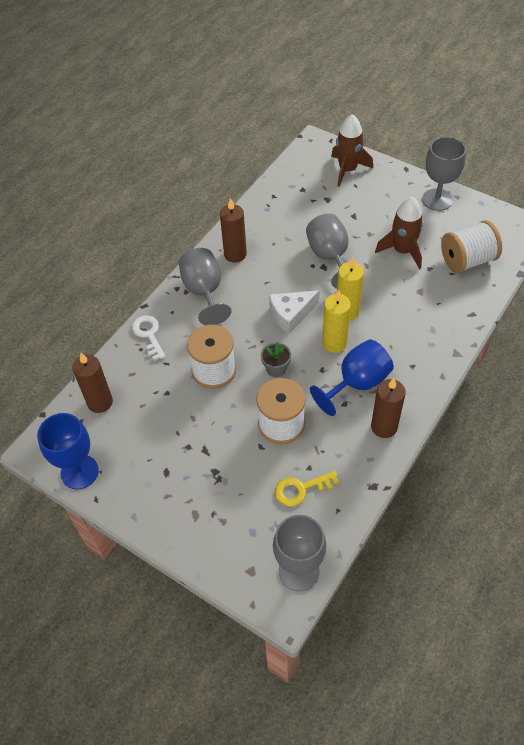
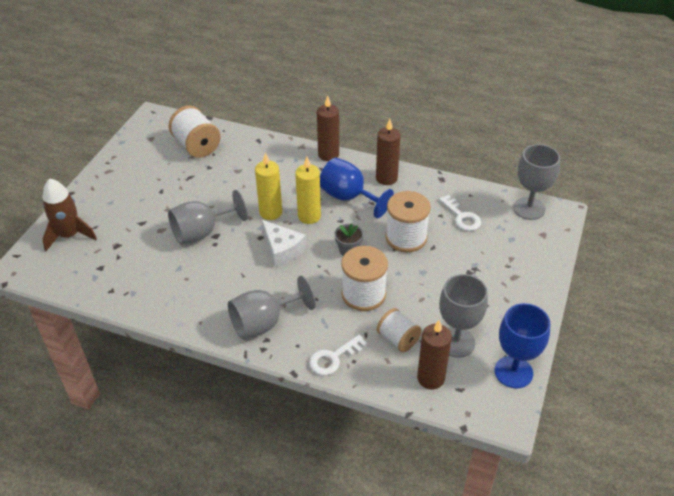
camera: 105 degrees left, 10 degrees down
brown candle [220,198,247,263] -> brown candle moved to [317,95,339,161]
yellow key [275,471,339,506] -> white key [439,195,481,231]
brown rocket [375,197,423,269] -> none
grey goblet [422,137,466,211] -> grey goblet moved to [439,274,488,358]
none -> white spool [377,308,422,352]

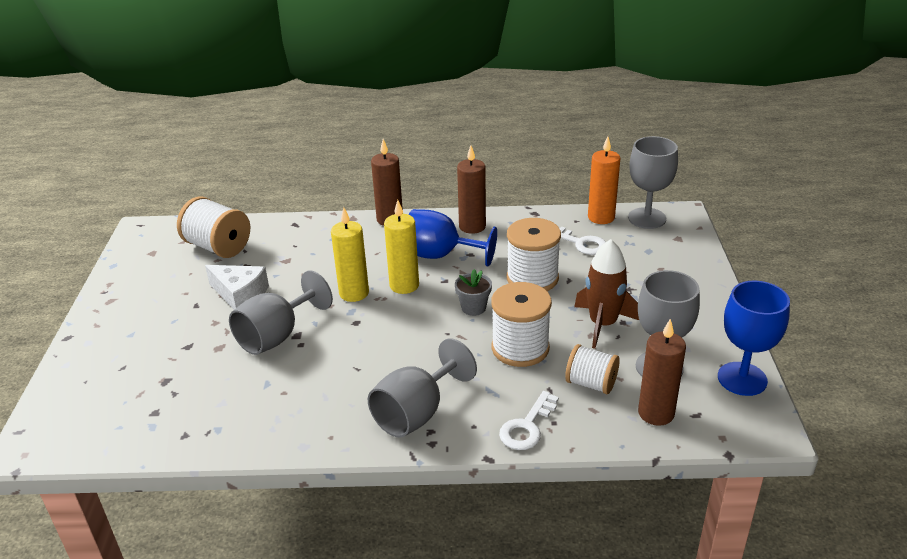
camera: 20 degrees left, 10 degrees down
brown rocket [42,178,97,251] -> brown rocket moved to [574,239,639,349]
white cheese [262,220,306,267] -> white cheese moved to [205,265,269,310]
none -> orange candle [588,136,620,224]

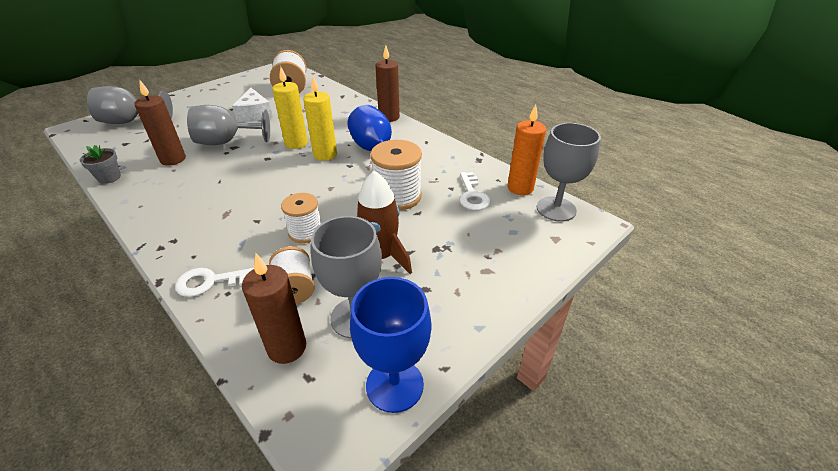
camera: 45 degrees right, 5 degrees up
grey goblet [368,338,477,438] -> grey goblet moved to [87,86,173,124]
grey flower pot [455,269,492,316] -> grey flower pot moved to [80,145,121,184]
brown candle [457,145,486,234] -> brown candle moved to [134,79,186,166]
white spool [491,282,552,367] -> white spool [281,193,321,243], size x0.65

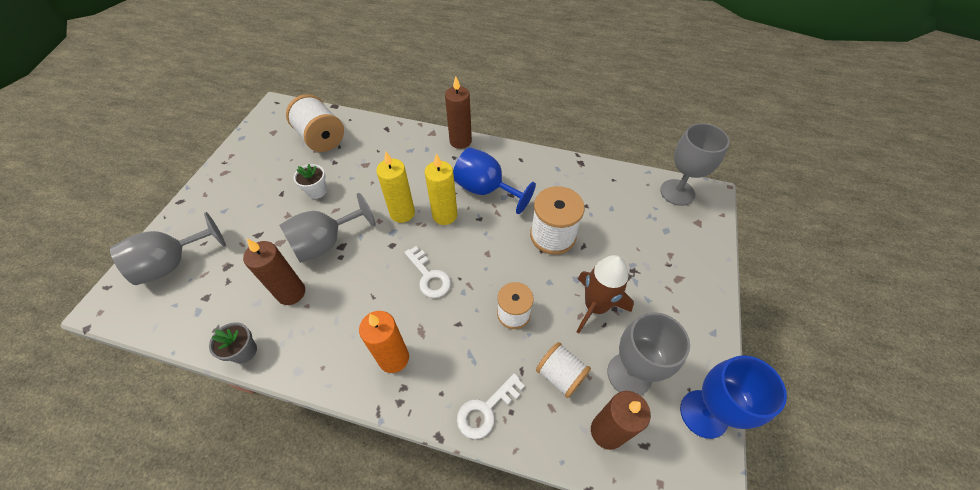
camera: 30 degrees left, 15 degrees up
white cheese [232,88,273,122] -> white flower pot [293,164,327,199]
white key [459,172,491,210] -> white key moved to [404,246,451,298]
orange candle [507,104,546,195] -> orange candle moved to [359,311,409,373]

